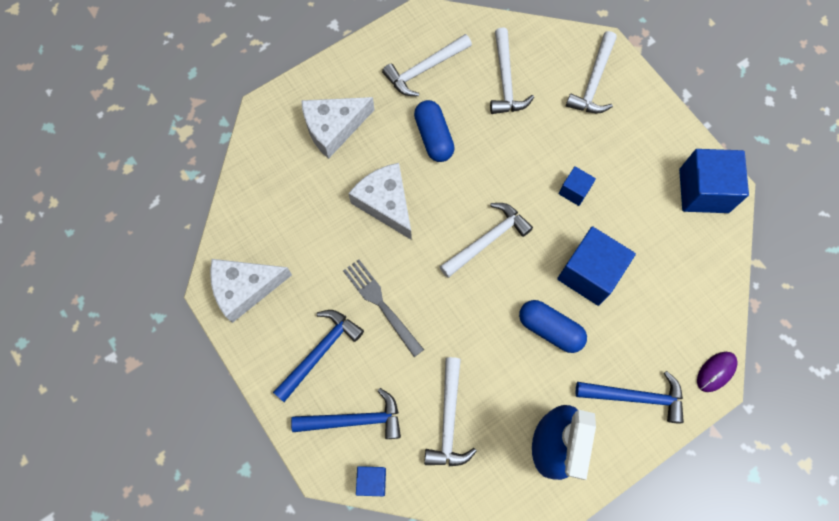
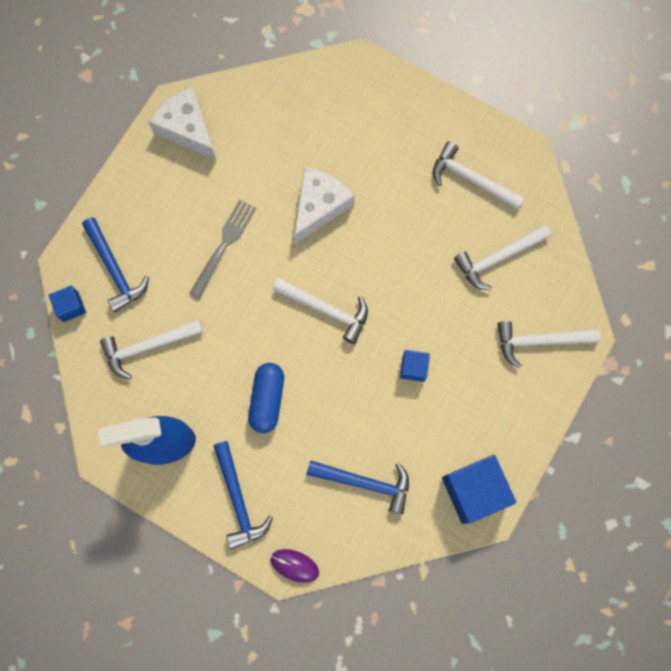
camera: 65 degrees right, 5 degrees up
blue hammer [273,310,364,402] -> blue hammer moved to [307,460,409,514]
white cheese [301,97,374,159] -> none
blue capsule [414,100,455,162] -> none
blue cube [557,226,636,306] -> none

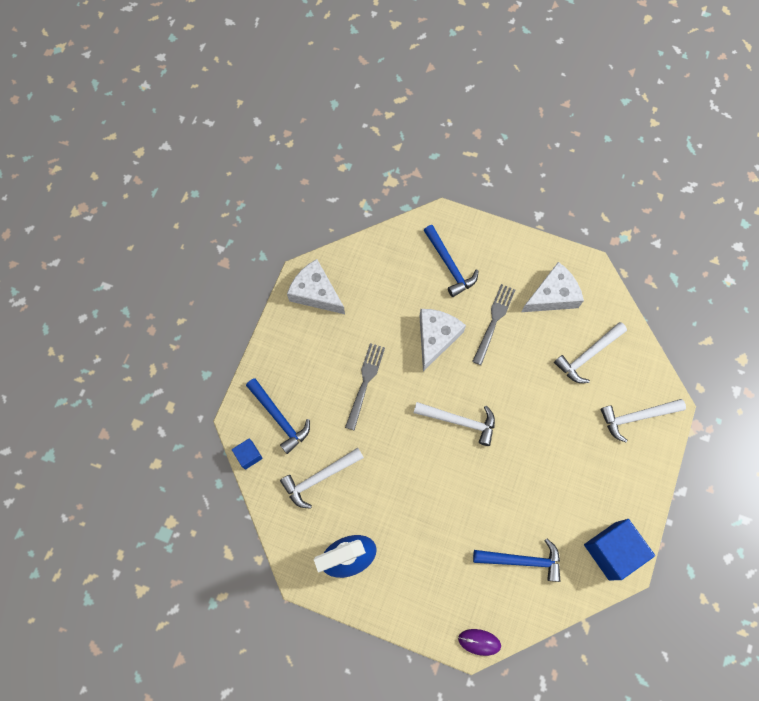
camera: 10 degrees left, 5 degrees down
blue hammer [214,441,273,549] -> blue hammer moved to [424,225,478,297]
blue capsule [248,363,284,433] -> none
blue cube [400,350,430,382] -> none
white hammer [433,141,525,210] -> white cheese [522,262,584,312]
none -> grey fork [472,284,515,365]

